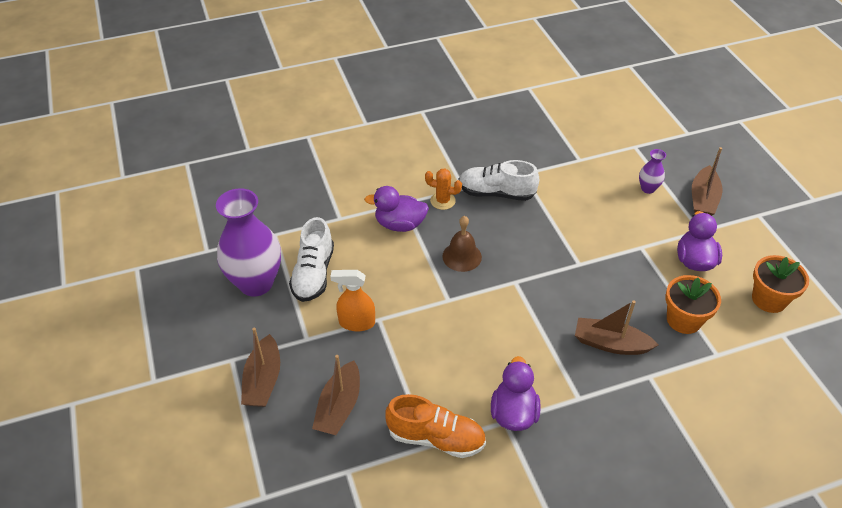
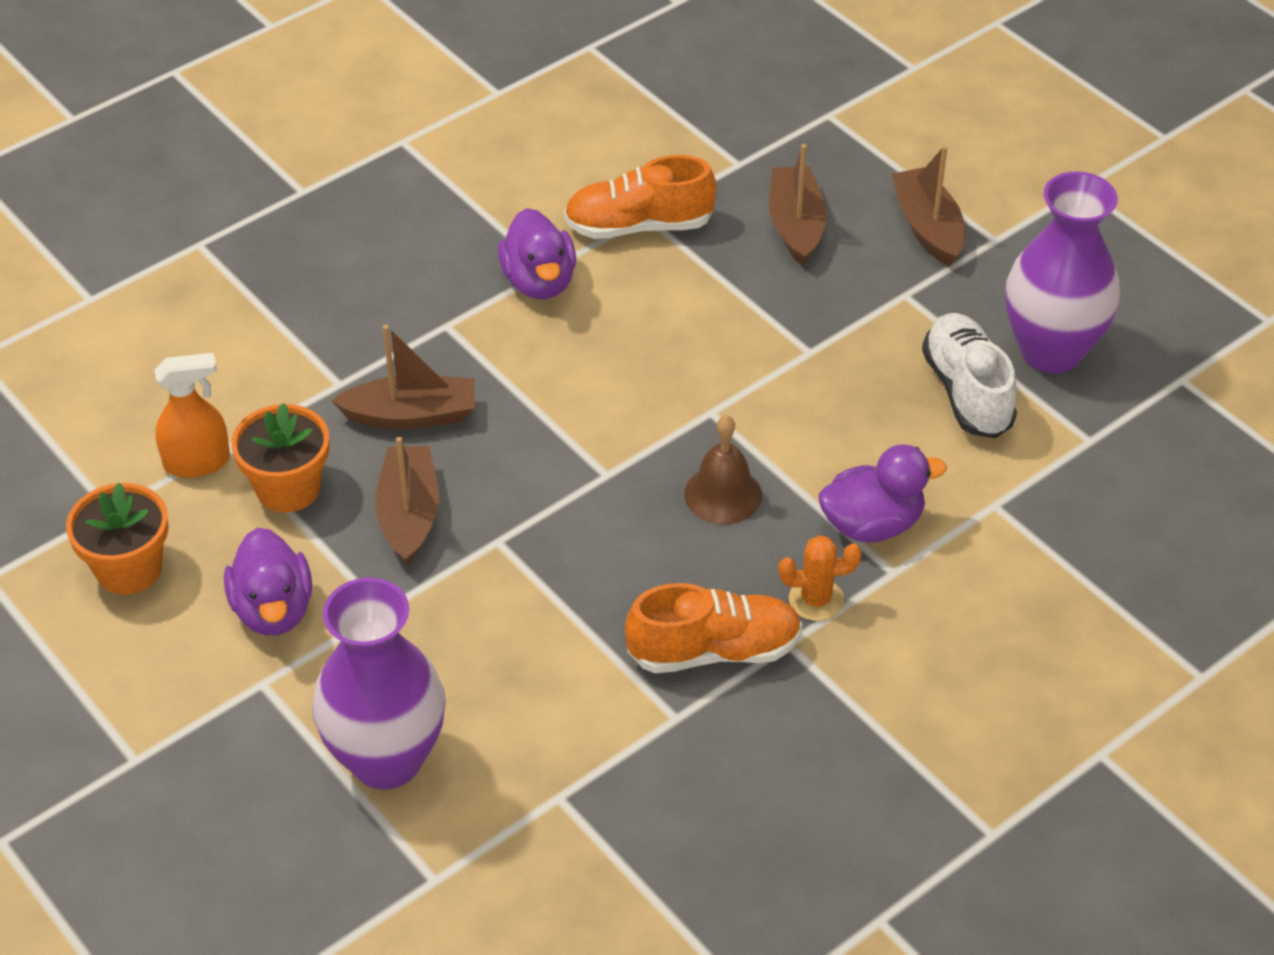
camera: 160 degrees right, 0 degrees up
orange spray bottle [330,270,375,331] -> orange spray bottle moved to [154,353,230,478]
white shoe [459,160,539,201] -> orange shoe [625,583,802,673]
purple vase [639,149,666,194] -> purple vase [312,578,446,789], size x2.23
brown boat [692,147,723,216] -> brown boat moved to [375,437,439,566]

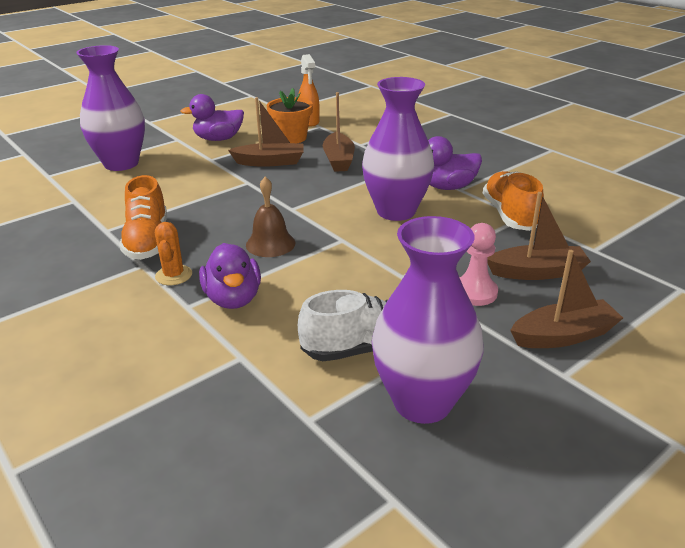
camera: 90 degrees right, 15 degrees down
orange flower pot [66,483,169,595] -> none
none -> purple vase [362,77,434,221]
none -> pink pawn [459,223,498,306]

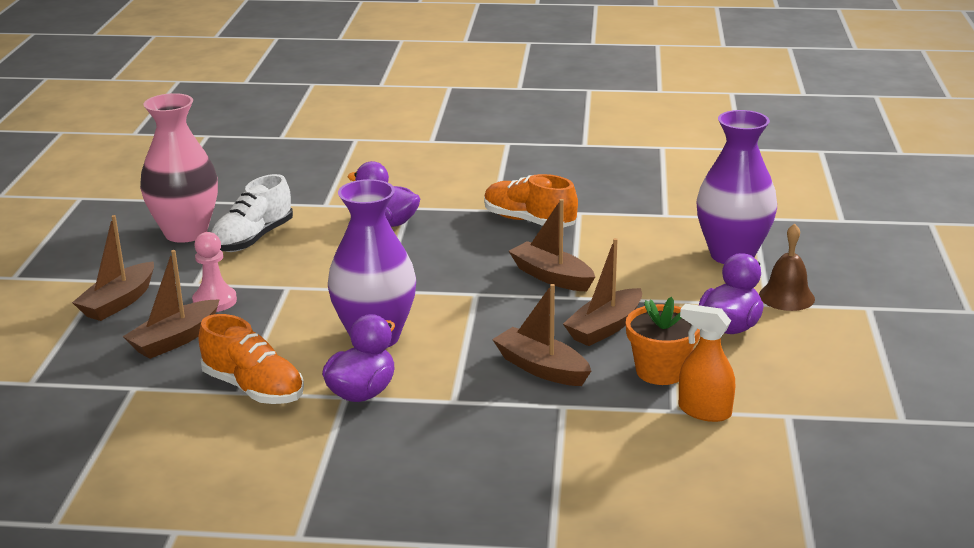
camera: 135 degrees right, 5 degrees down
orange cactus [155,222,192,285] -> none
brown bell [246,177,296,257] -> brown bell moved to [759,223,815,311]
purple vase [372,216,484,424] -> pink vase [140,93,218,243]
none -> brown boat [509,199,595,291]

